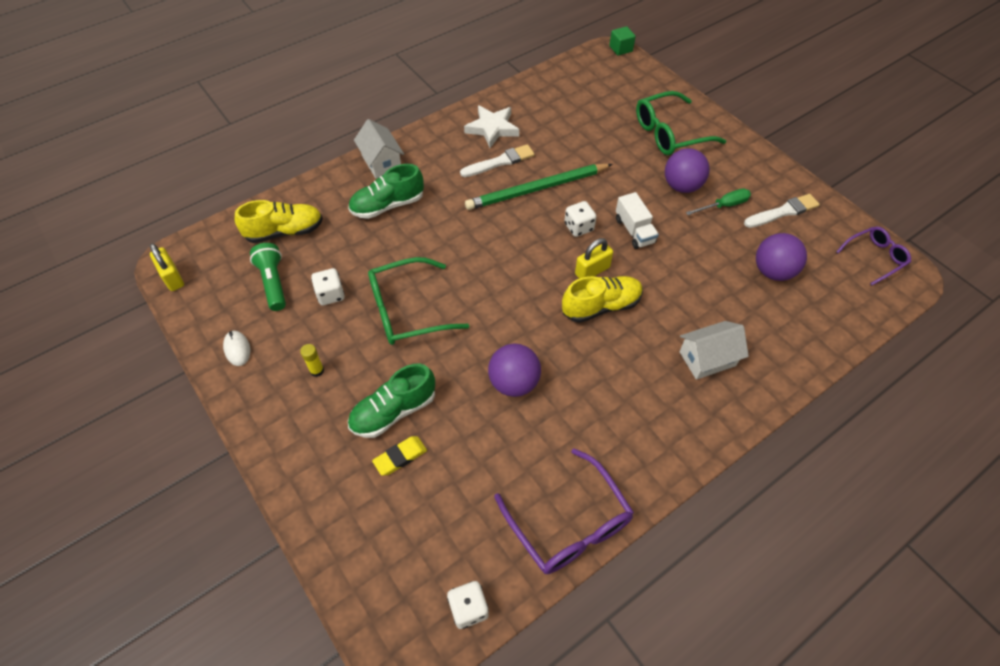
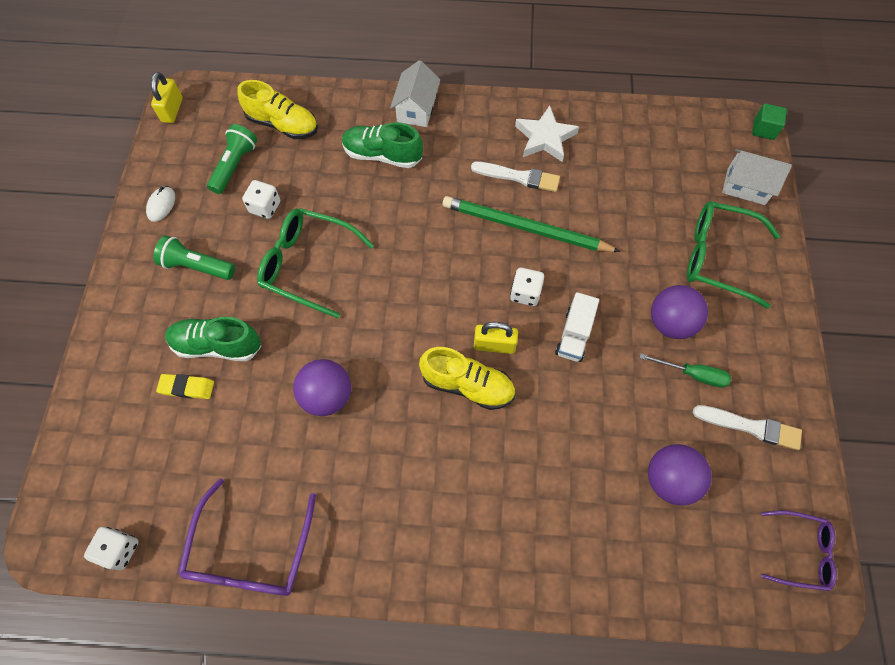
camera: 40 degrees right, 10 degrees up
yellow glue stick [300,344,324,377] -> green flashlight [154,236,235,280]
white house [680,321,749,380] -> white house moved to [722,149,792,205]

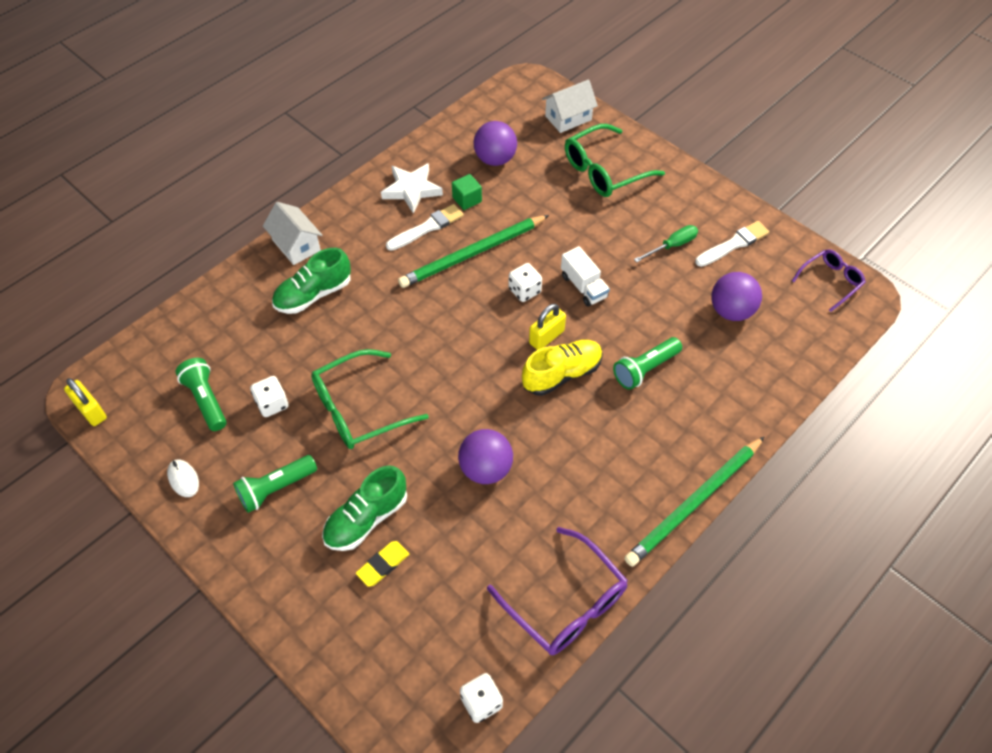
camera: 50 degrees left, 10 degrees down
yellow shoe [238,80,318,139] -> none
purple ball [651,285,708,339] -> purple ball moved to [474,121,517,166]
green cube [752,103,787,140] -> green cube moved to [452,174,482,210]
none -> green flashlight [613,337,682,390]
none -> green pencil [624,436,765,567]

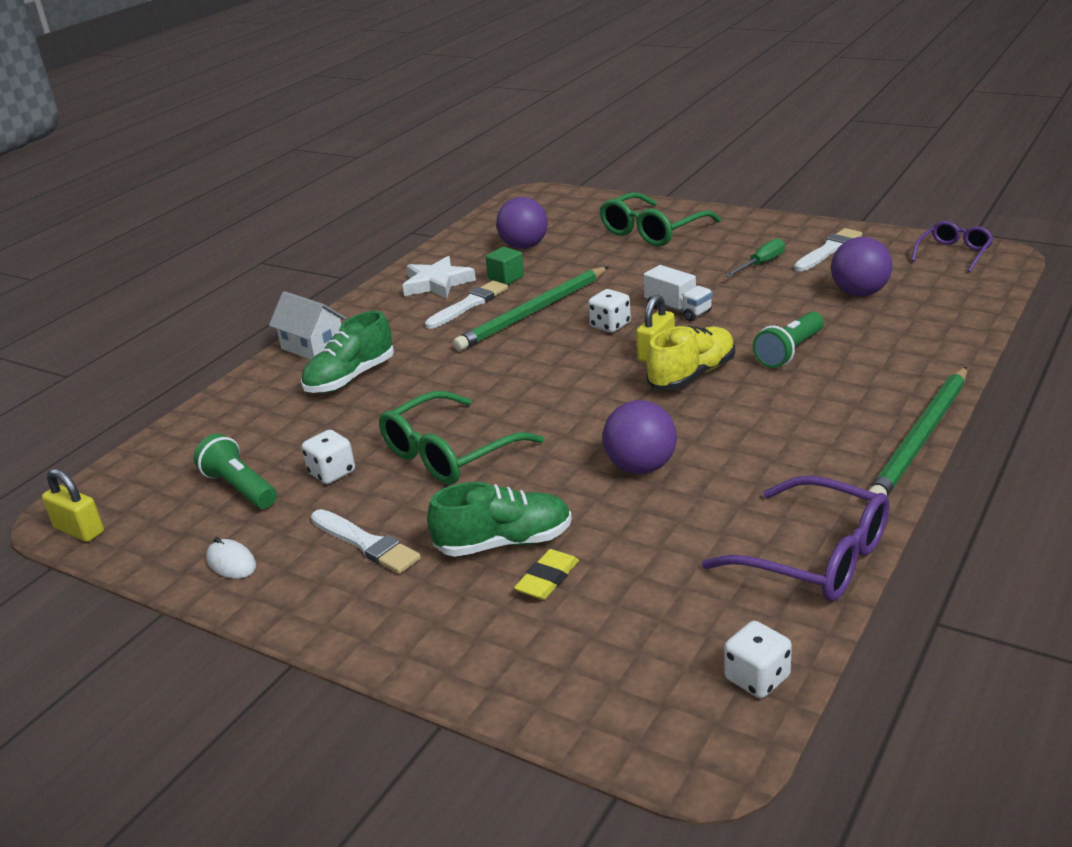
camera: 10 degrees left, 25 degrees down
green flashlight [233,455,317,513] -> white brush [311,509,421,574]
green shoe [322,466,407,551] -> green shoe turned 135 degrees counterclockwise [427,482,572,557]
white house [542,80,598,133] -> none

